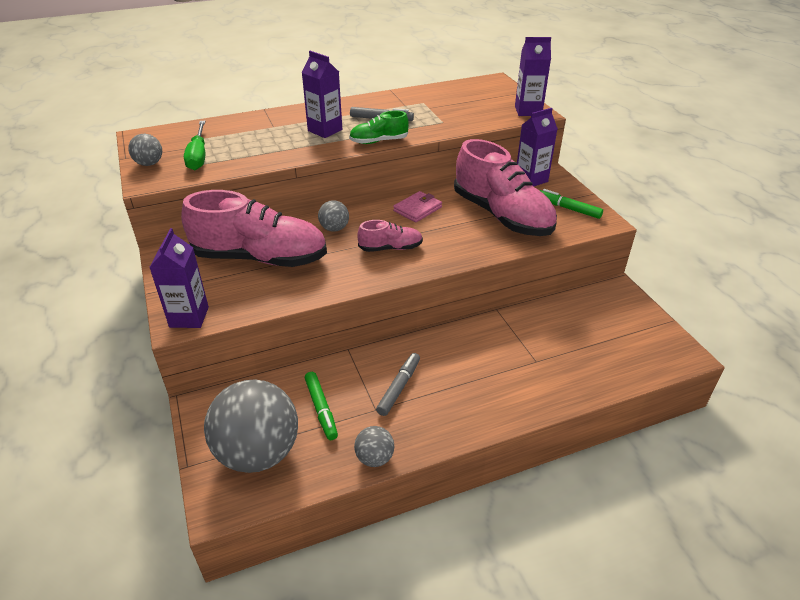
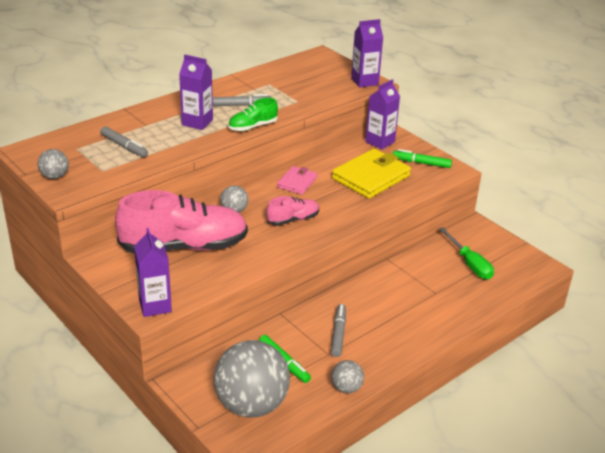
camera: 20 degrees left, 5 degrees down
green screwdriver [184,121,205,170] -> green screwdriver moved to [439,228,494,279]
pink shoe [454,139,557,236] -> yellow wallet [332,149,411,199]
none -> grey marker [100,126,148,157]

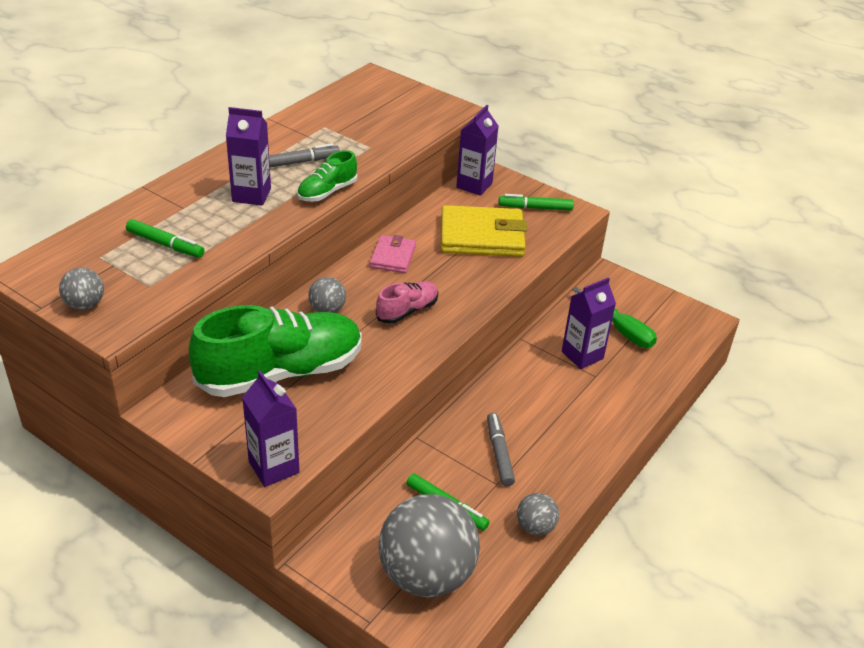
camera: 15 degrees left, 5 degrees up
grey marker [100,126,148,157] -> green marker [126,219,204,258]
pink shoe [115,190,248,254] -> green shoe [189,305,362,397]
yellow wallet [332,149,411,199] -> yellow wallet turned 60 degrees clockwise [441,205,527,257]
purple carton [351,19,383,88] -> purple carton moved to [562,277,616,369]

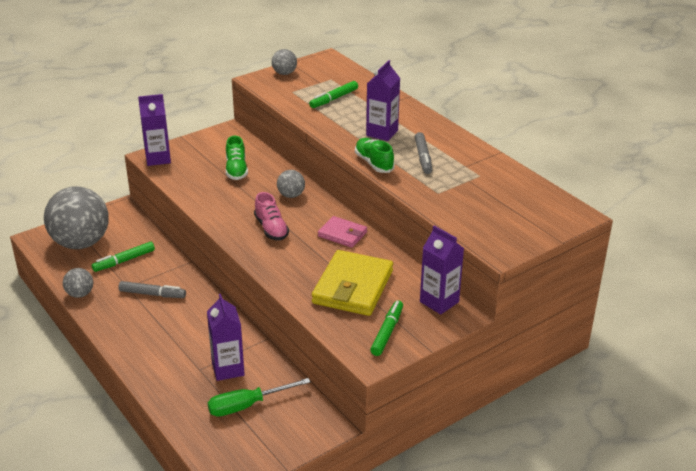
camera: 110 degrees right, 5 degrees down
green shoe [189,305,362,397] -> green shoe [226,136,248,180], size x0.47

